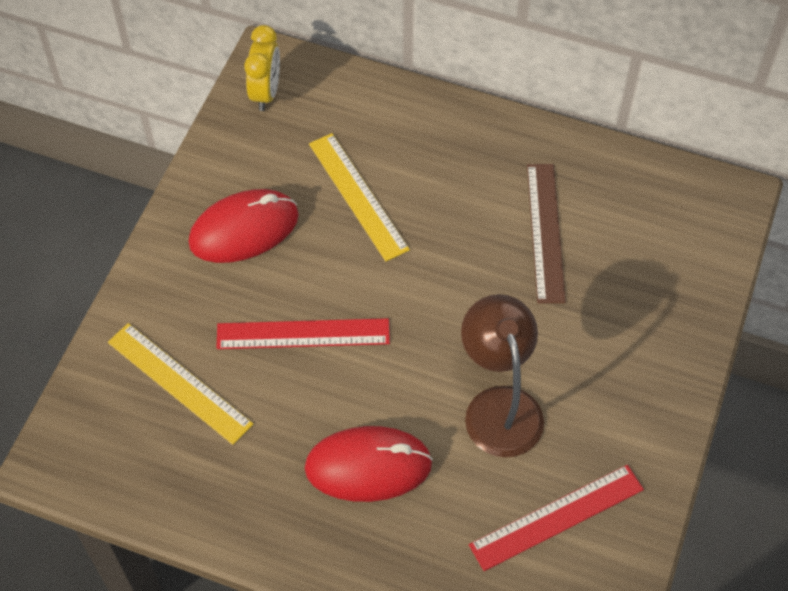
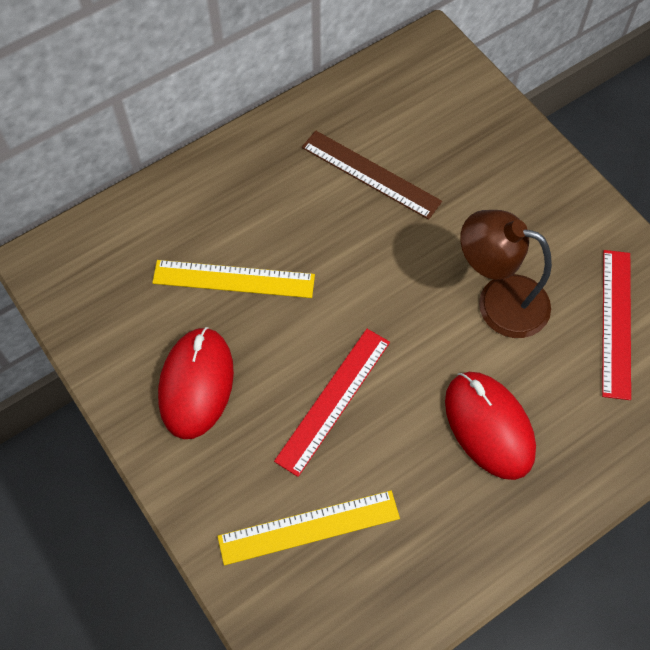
camera: 55 degrees left, 5 degrees up
yellow clock [244,25,280,111] -> none
red mouse [304,426,433,502] -> red mouse turned 60 degrees counterclockwise [445,372,536,480]

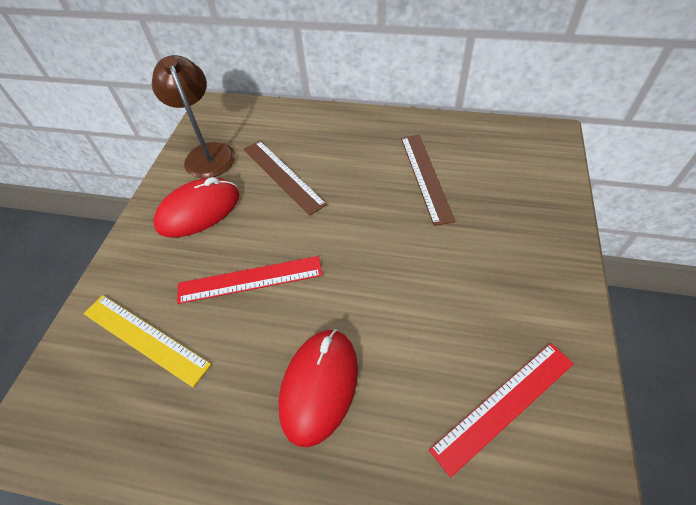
camera: 50 degrees right, 10 degrees down
yellow ruler [152,260,315,298] -> brown ruler [244,140,327,215]
brown lamp [460,210,552,338] -> brown lamp moved to [152,55,235,179]

